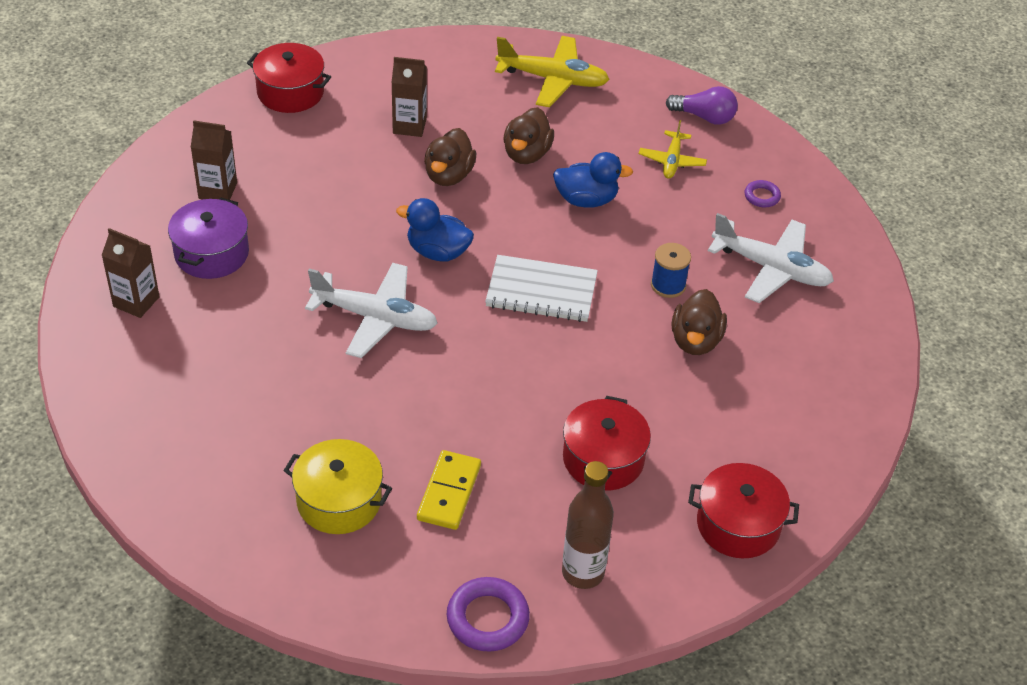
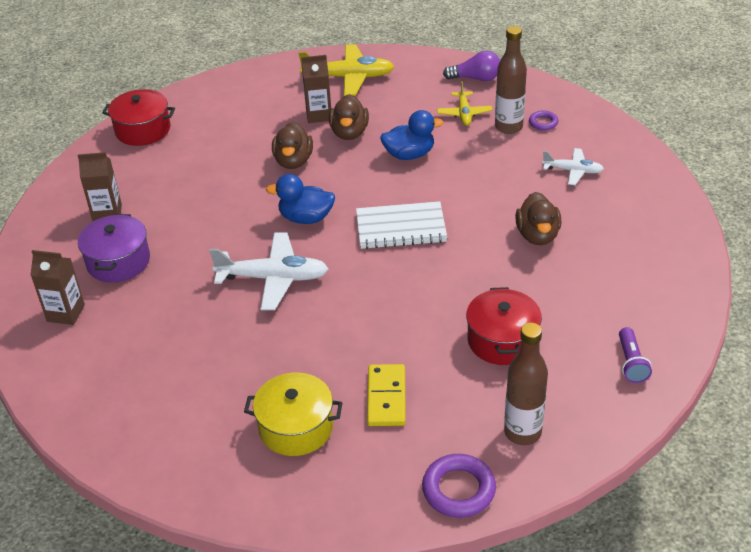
camera: 10 degrees left, 5 degrees down
brown carton [391,57,427,137] -> brown carton moved to [301,55,331,123]
blue spool [651,243,691,298] -> none
red pot [688,463,799,559] -> purple flashlight [619,327,652,383]
white plane [708,213,834,303] -> white plane [542,148,604,185], size x0.58
none -> brown bottle [495,26,527,134]

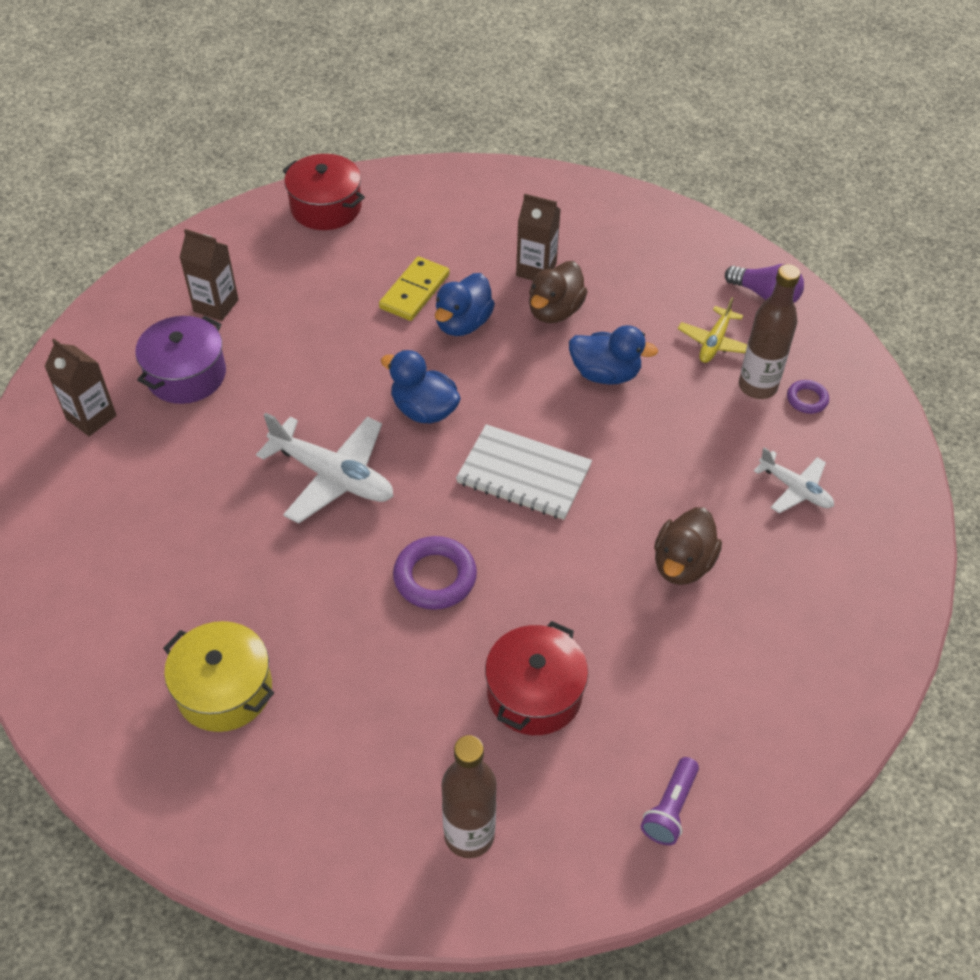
camera: 25 degrees right, 10 degrees up
brown duck [272,121,313,169] -> blue duck [435,273,495,336]
yellow plane [299,44,394,96] -> none
yellow domino [367,364,406,426] -> yellow domino moved to [379,256,450,321]
purple ring [422,454,496,518] -> purple ring moved to [393,536,477,610]

